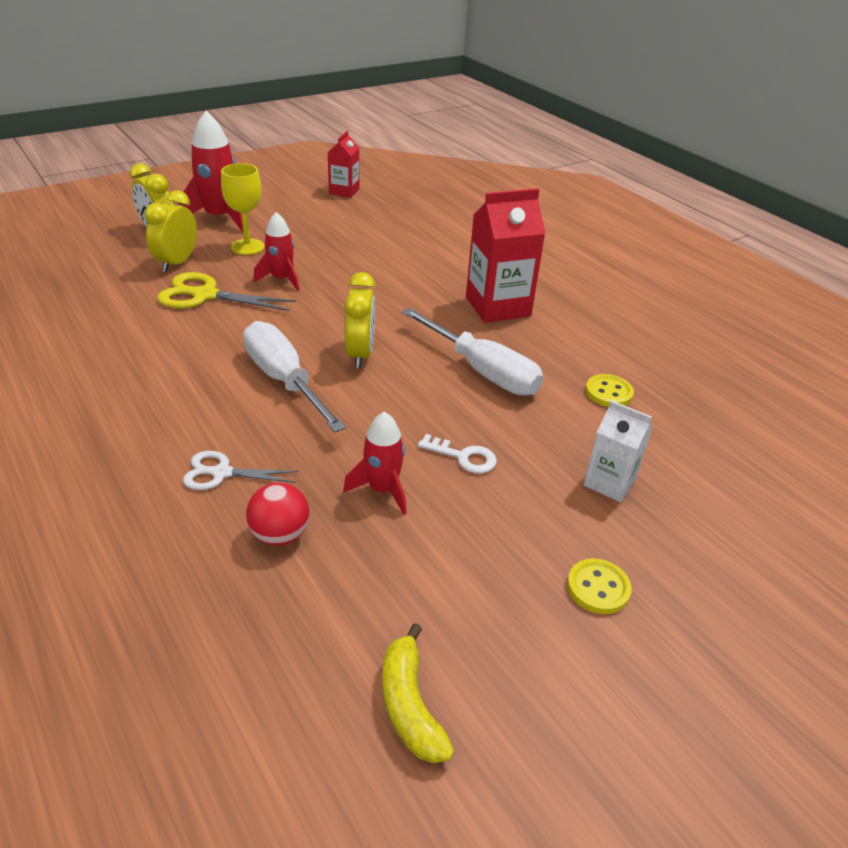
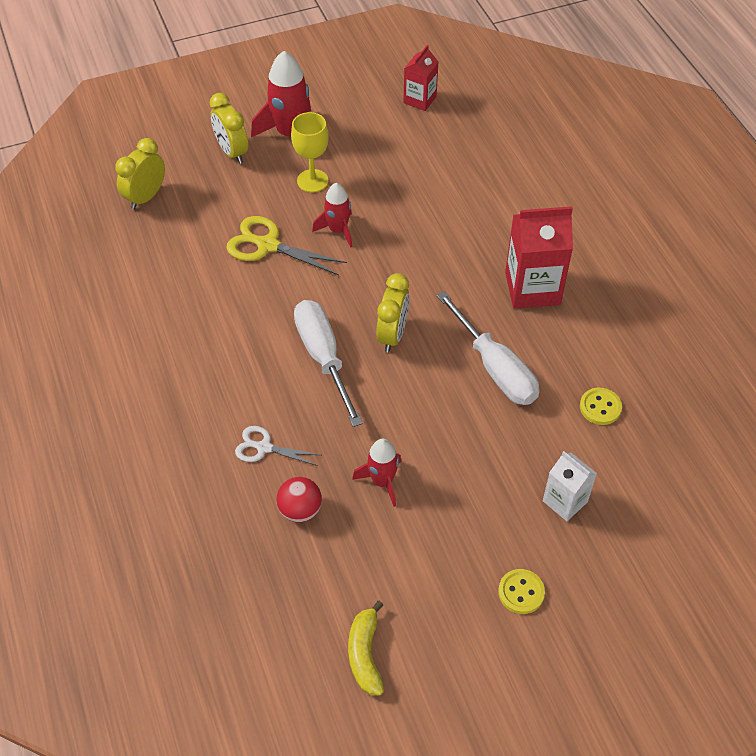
camera: 15 degrees right, 15 degrees up
yellow clock [145,190,197,272] -> yellow clock moved to [115,138,165,210]
white key [418,434,497,474] -> none

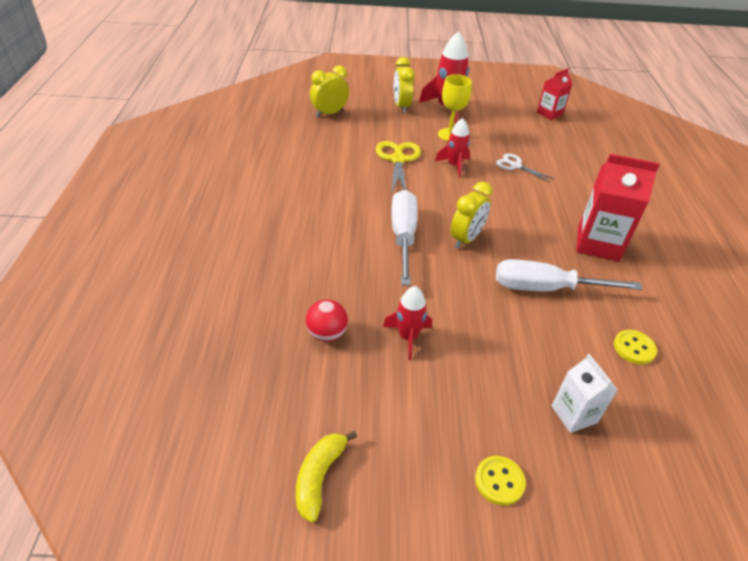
camera: 20 degrees right, 10 degrees down
yellow scissors [226,216,347,275] -> yellow scissors turned 45 degrees clockwise [376,141,421,195]
white scissors [235,426,320,466] -> white scissors moved to [496,154,555,183]
white screwdriver [437,291,539,405] -> white screwdriver turned 105 degrees clockwise [496,259,643,291]

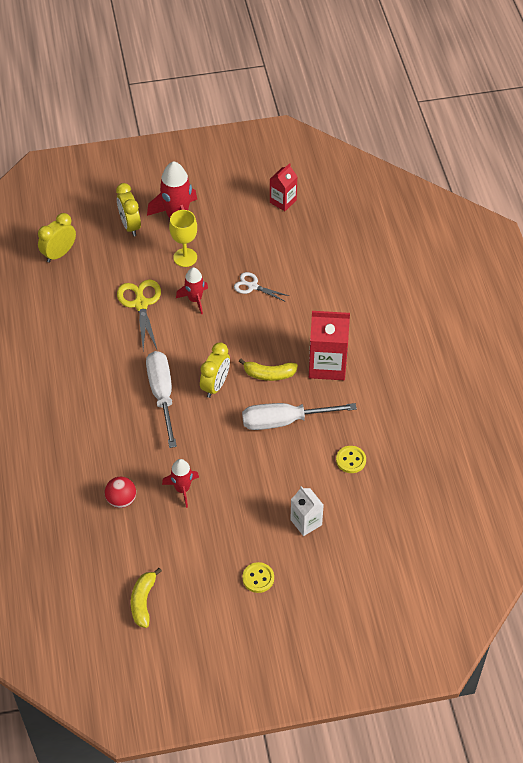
camera: 10 degrees left, 10 degrees up
none -> yellow banana [239,359,298,381]

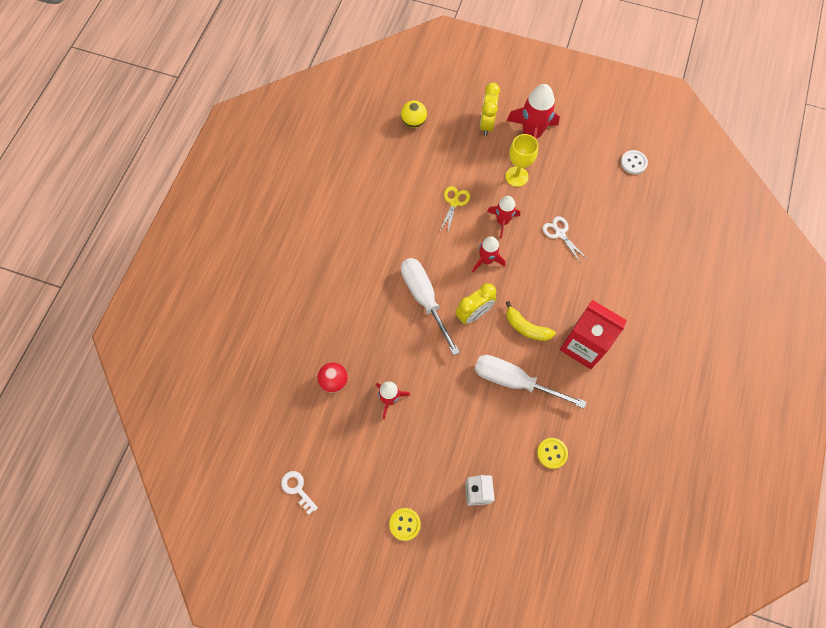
camera: 30 degrees right, 15 degrees up
yellow clock [38,213,76,263] -> yellow ball [401,101,427,128]
yellow scissors [117,279,161,351] -> yellow scissors [440,186,470,232], size x0.62
yellow banana [131,568,162,628] -> white key [281,471,318,515]
white screwdriver [146,351,177,448] -> white screwdriver turned 45 degrees counterclockwise [401,258,460,356]
red carton [270,163,298,211] -> white button [621,150,648,174]
none -> red rocket [472,236,506,272]

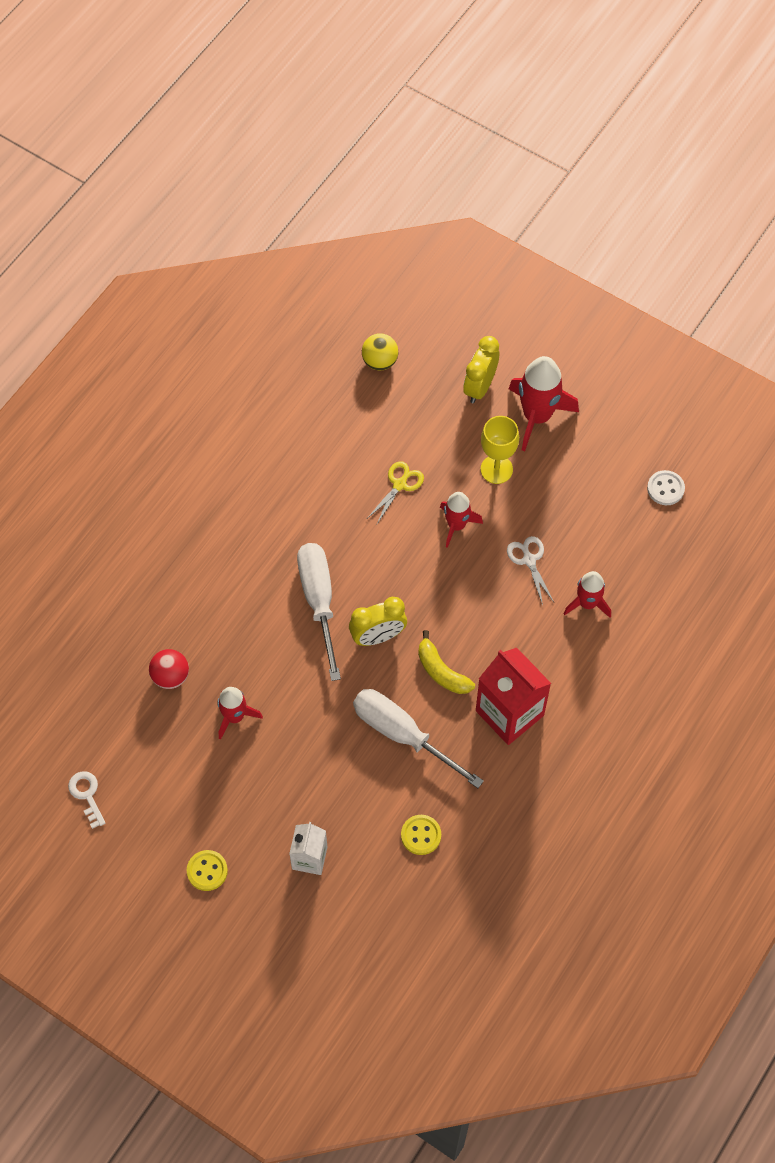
camera: 15 degrees right, 5 degrees down
red rocket [472,236,506,272] -> red rocket moved to [564,571,611,618]

